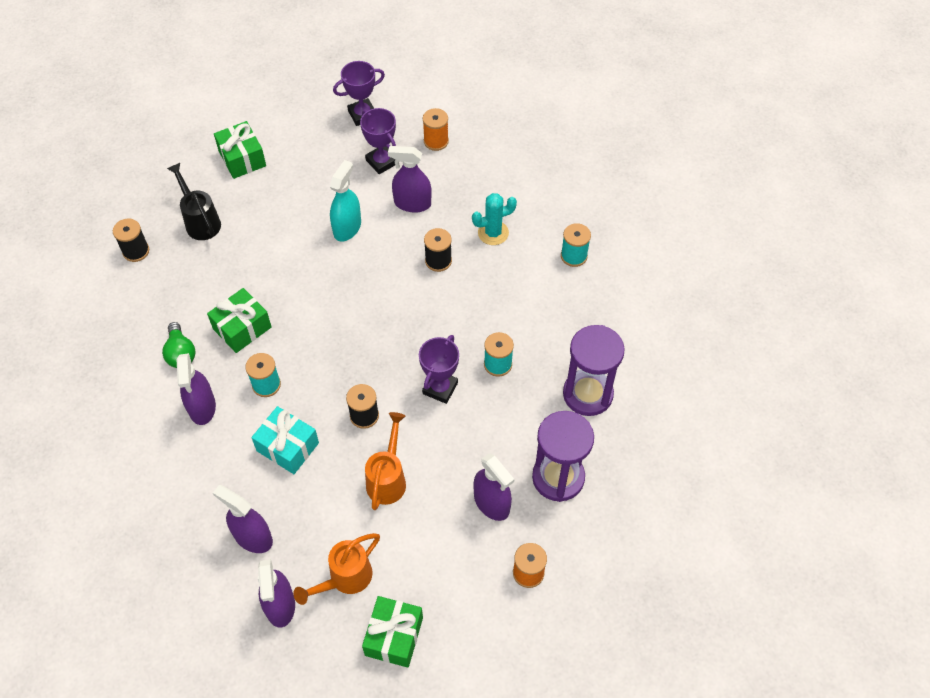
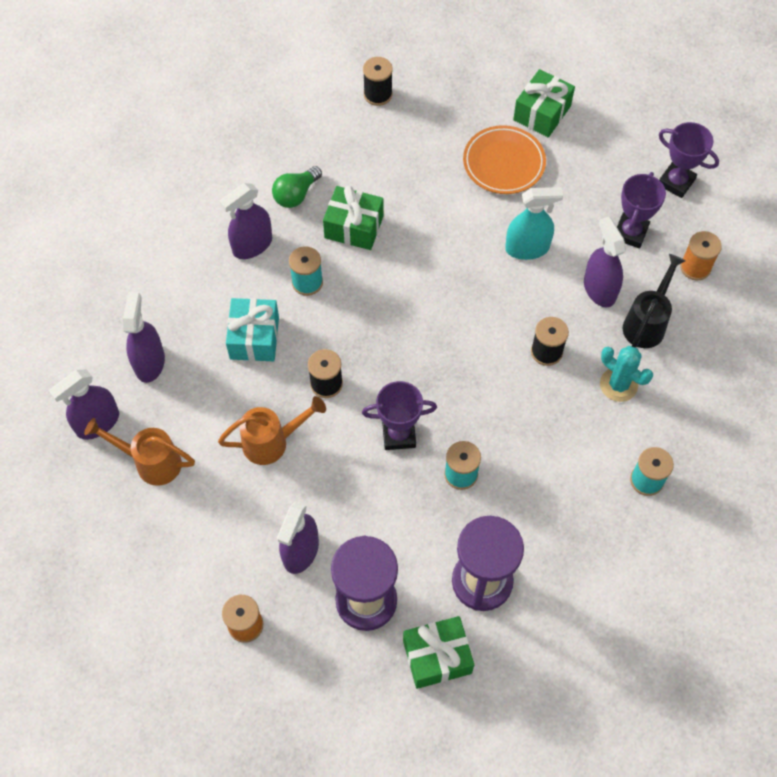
camera: 60 degrees right, 5 degrees up
black watering can [167,163,221,240] -> black watering can moved to [623,254,685,348]
green gift [362,596,423,668] -> green gift moved to [403,616,474,689]
none -> orange plate [463,125,546,194]

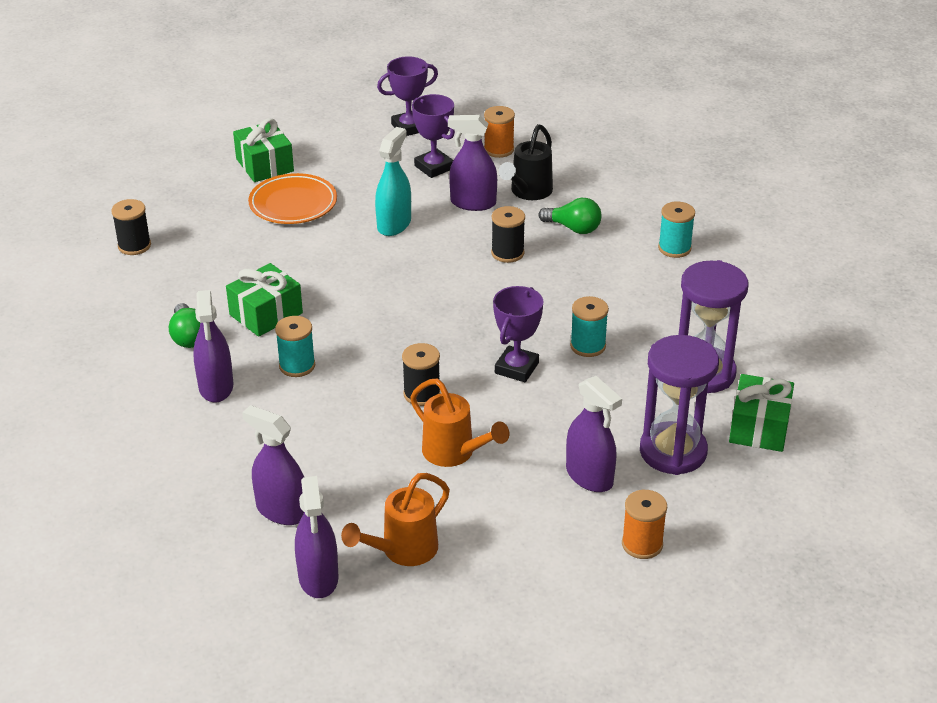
camera: 60 degrees left, 25 degrees down
orange watering can [218,396,326,465] -> orange watering can turned 120 degrees clockwise [410,379,509,467]
turquoise gift [226,298,279,361] -> none
turquoise cactus [600,346,653,402] -> green light bulb [539,198,601,234]
black watering can [623,254,685,348] -> black watering can turned 120 degrees counterclockwise [499,124,553,200]

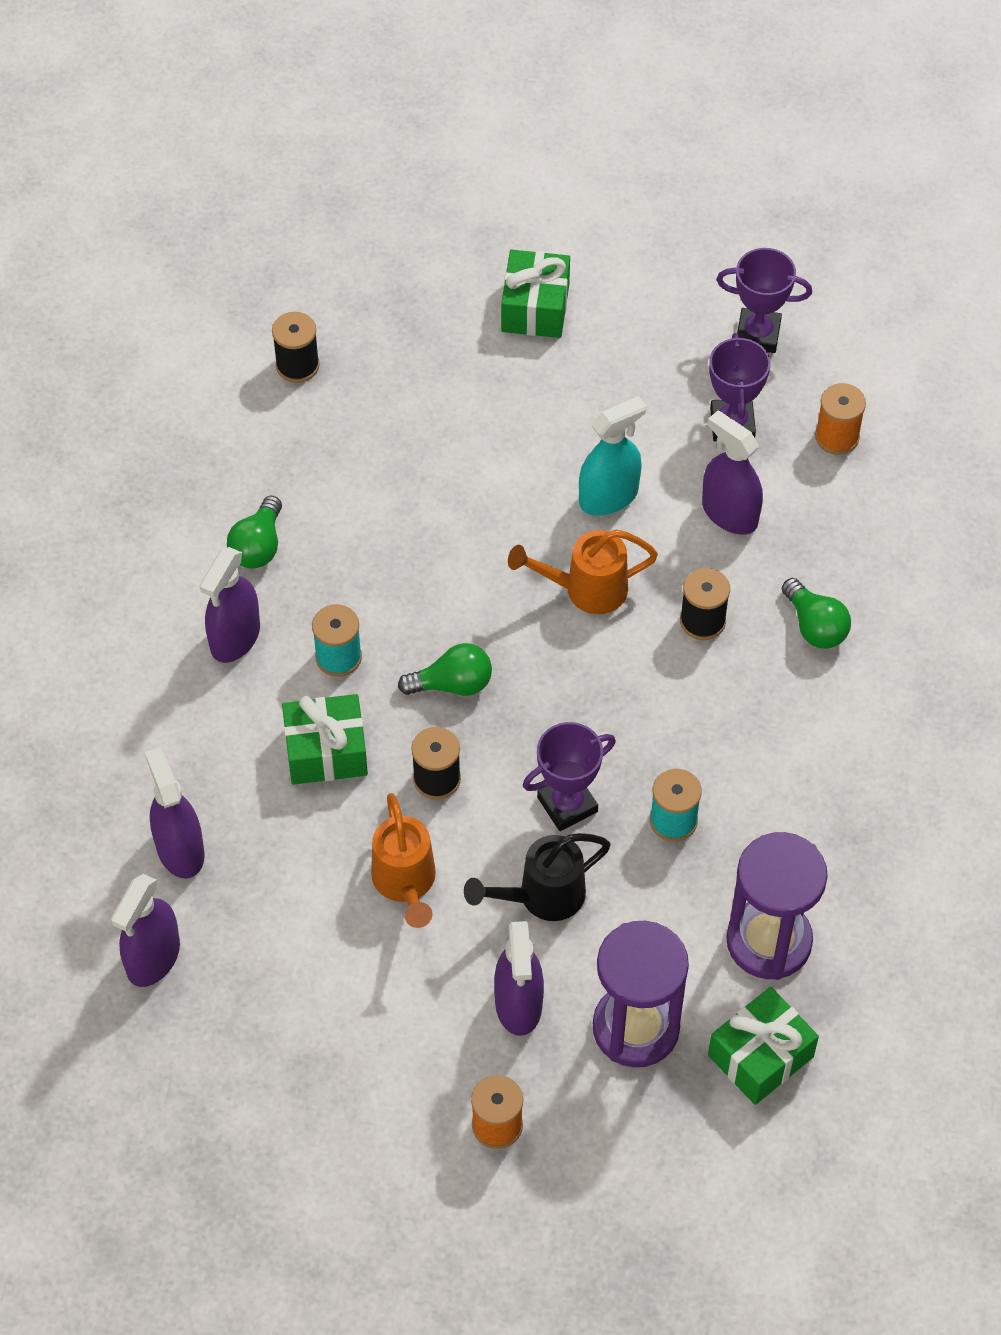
camera: 35 degrees right, 20 degrees up
green gift [226,263,303,337] -> green gift moved to [282,694,368,785]
orange plate [248,173,337,224] -> none
orange watering can [341,473,450,566] -> orange watering can moved to [508,530,658,614]
black watering can [499,124,553,200] -> black watering can moved to [464,833,611,921]
turquoise spool [658,202,695,258] -> none
none -> green light bulb [398,643,492,696]

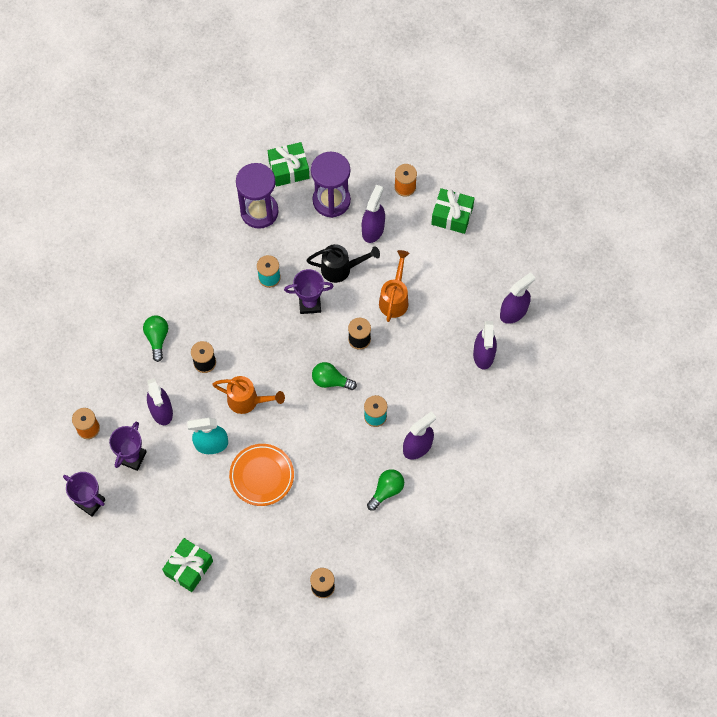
camera: 155 degrees left, 10 degrees up
green gift [282,694,368,785] -> green gift moved to [431,188,475,234]
none -> orange plate [229,444,294,506]

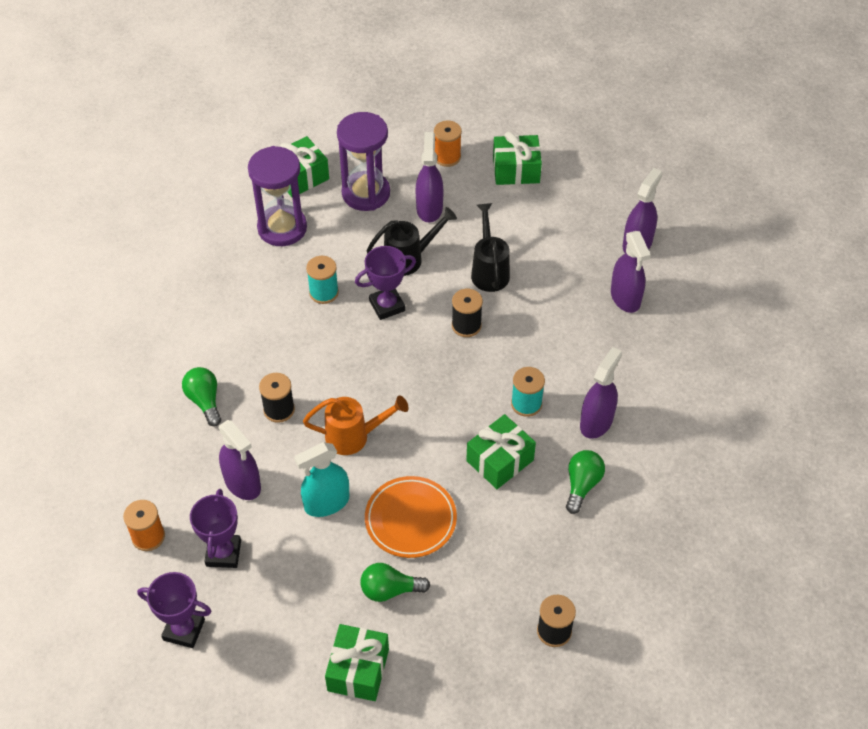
camera: 20 degrees left, 15 degrees down
green light bulb [312,362,357,390] -> green light bulb moved to [360,563,430,602]
orange watering can [379,250,409,322] -> black watering can [471,203,510,292]
none -> green gift [466,414,536,489]

